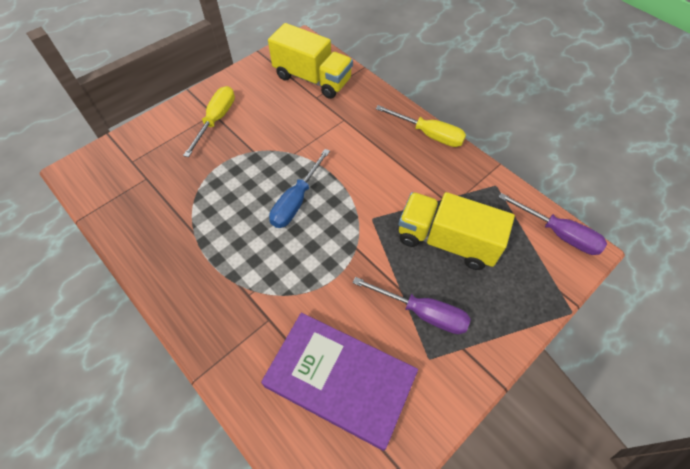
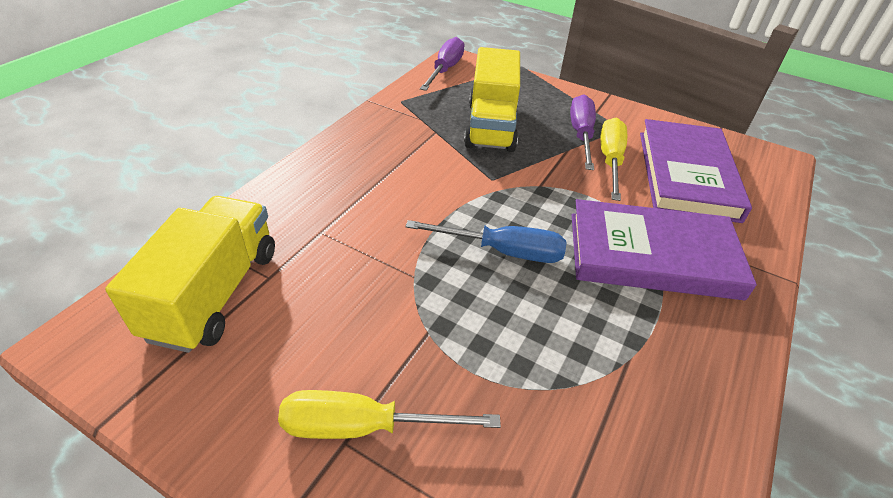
camera: 110 degrees left, 15 degrees down
yellow screwdriver [376,105,466,147] -> yellow screwdriver moved to [600,118,627,201]
none -> purple book [572,199,757,300]

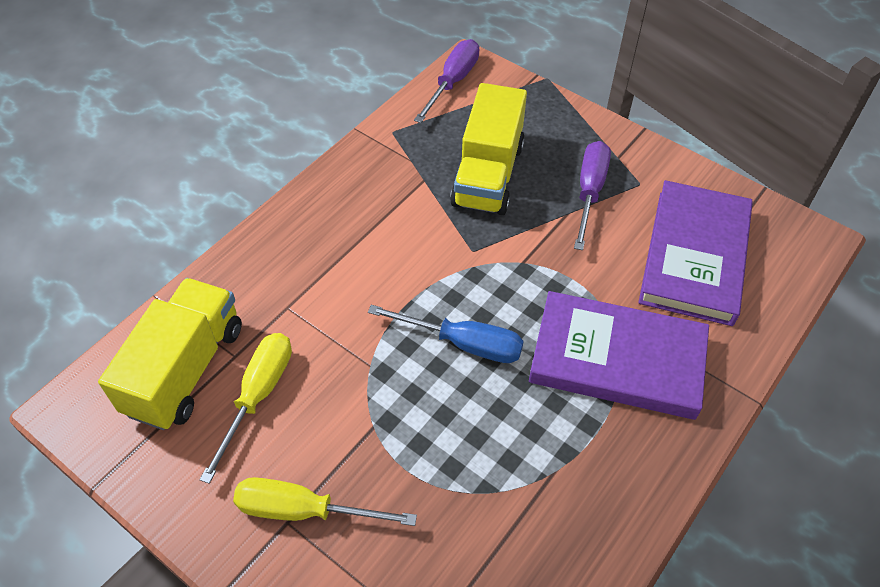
camera: 10 degrees right, 10 degrees up
yellow screwdriver [600,118,627,201] -> yellow screwdriver moved to [200,333,292,484]

